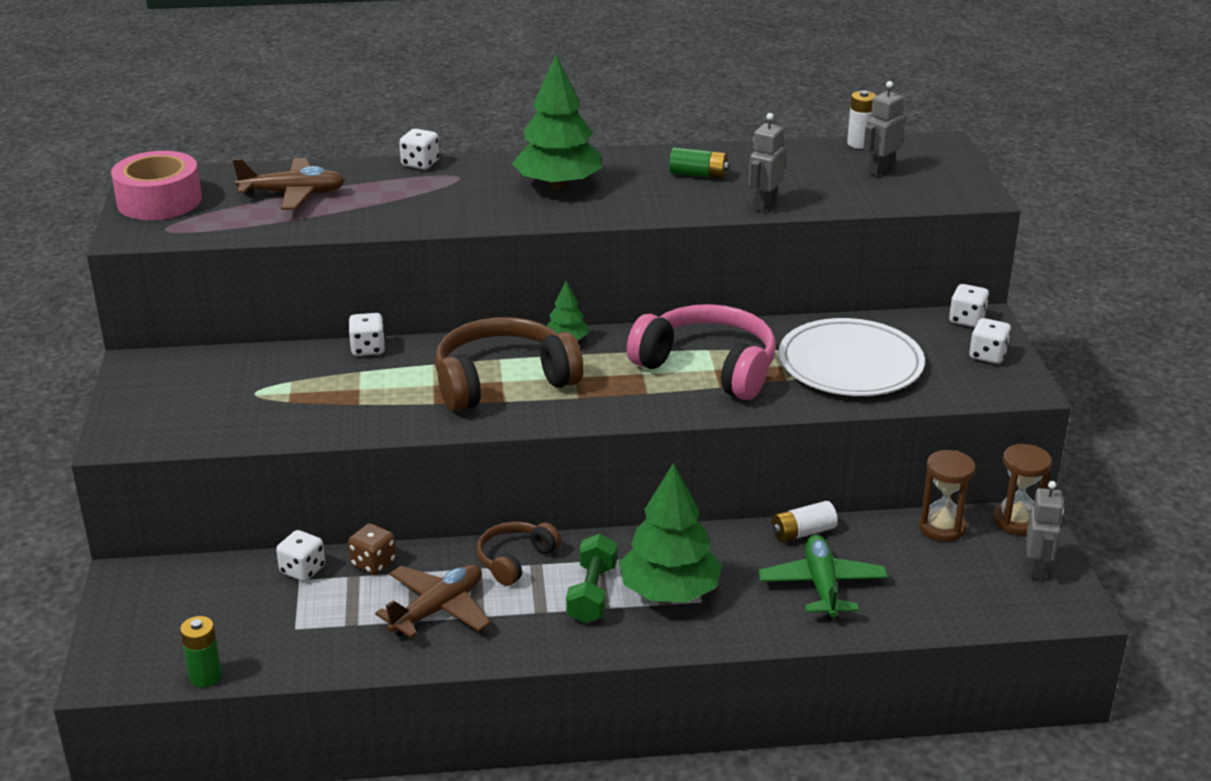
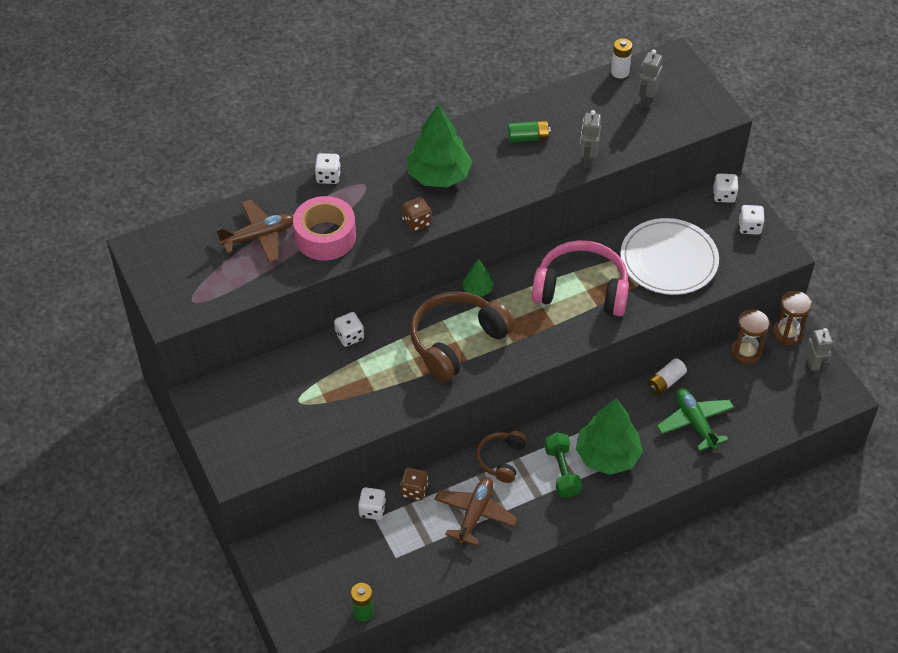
camera: 20 degrees left, 20 degrees up
pink tape [111,151,202,220] -> pink tape moved to [293,196,356,261]
none -> brown dice [402,197,432,232]

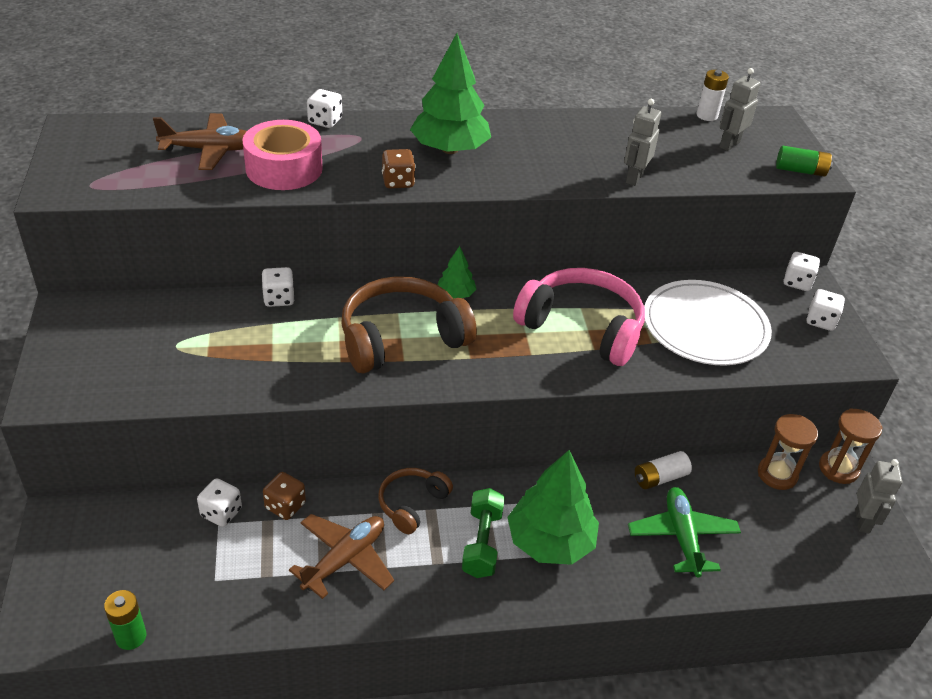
camera: 15 degrees right, 10 degrees down
green battery [508,121,551,143] -> green battery moved to [776,146,833,177]

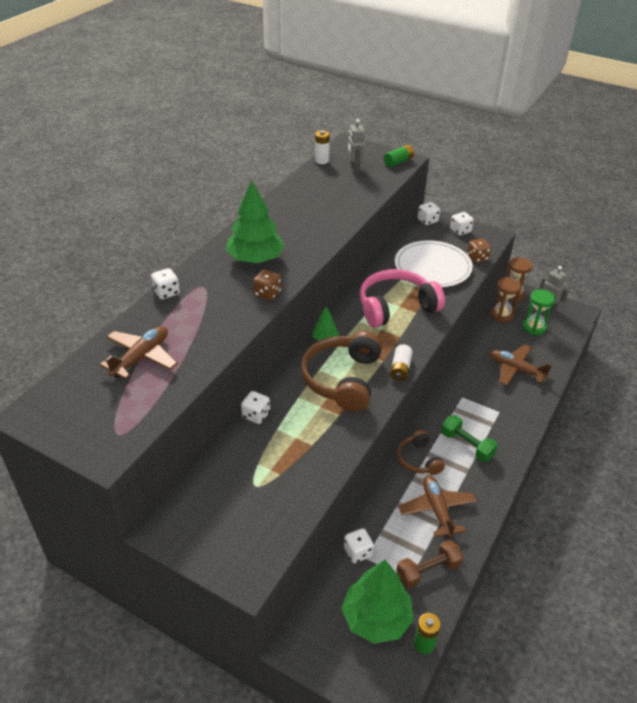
camera: 50 degrees left, 0 degrees up
pink tape [243,120,323,190] -> none
brown dice [263,472,306,520] -> brown dice moved to [467,238,491,263]
green tree [507,450,599,565] -> green tree moved to [341,560,414,644]
grey robot [624,99,661,186] -> none
green plane [628,487,741,577] -> brown plane [490,345,552,385]
white battery [635,451,692,489] -> white battery moved to [390,344,413,381]
none -> brown dumbbell [396,540,463,589]
none -> green hourglass [523,289,555,335]

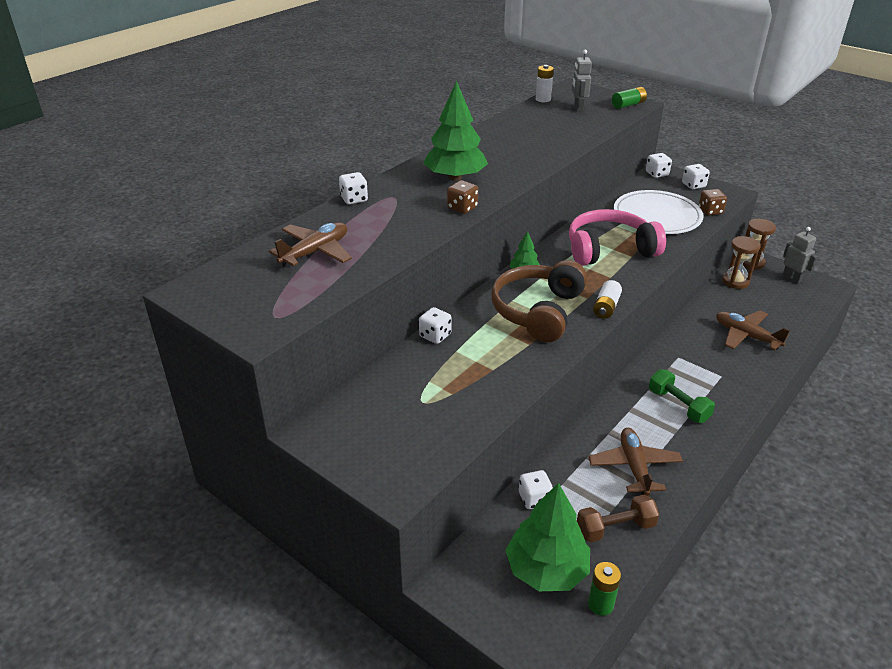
camera: 10 degrees right, 5 degrees down
brown headphones [397,430,445,475] -> none
green hourglass [523,289,555,335] -> none

